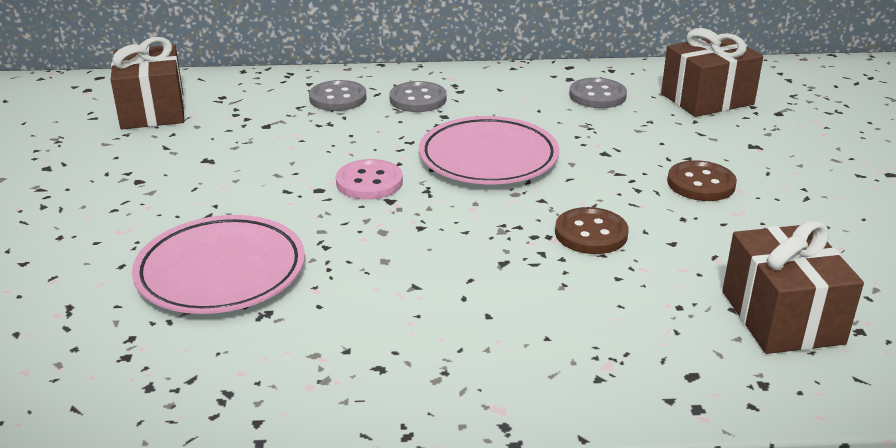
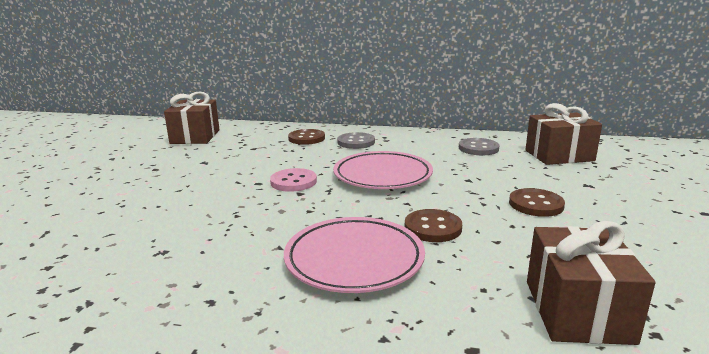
camera: 15 degrees right, 10 degrees down
pink plate [132,215,305,314] -> pink plate moved to [284,217,425,293]
grey button [309,80,366,111] -> brown button [288,129,325,145]

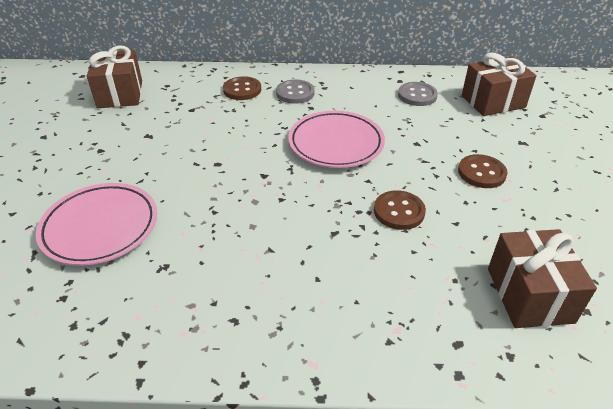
camera: 10 degrees left, 20 degrees up
pink button [270,168,317,192] -> none
pink plate [284,217,425,293] -> pink plate moved to [36,183,157,266]

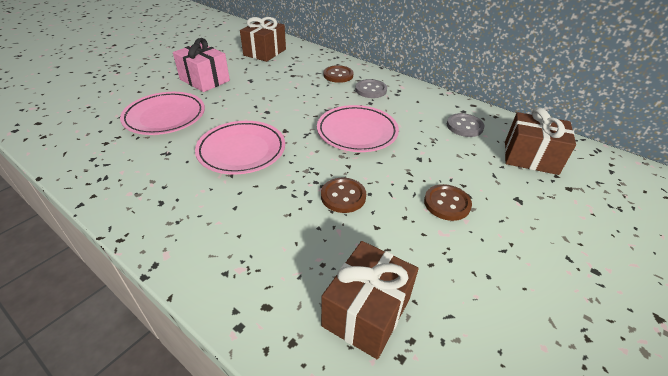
camera: 35 degrees right, 0 degrees up
none -> pink gift [173,38,230,92]
none -> pink plate [195,121,285,175]

